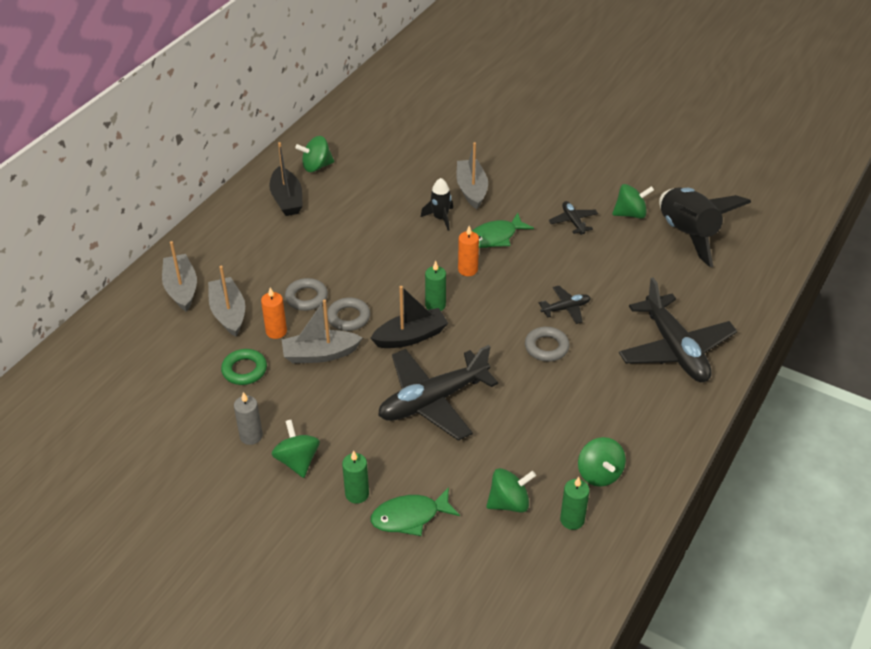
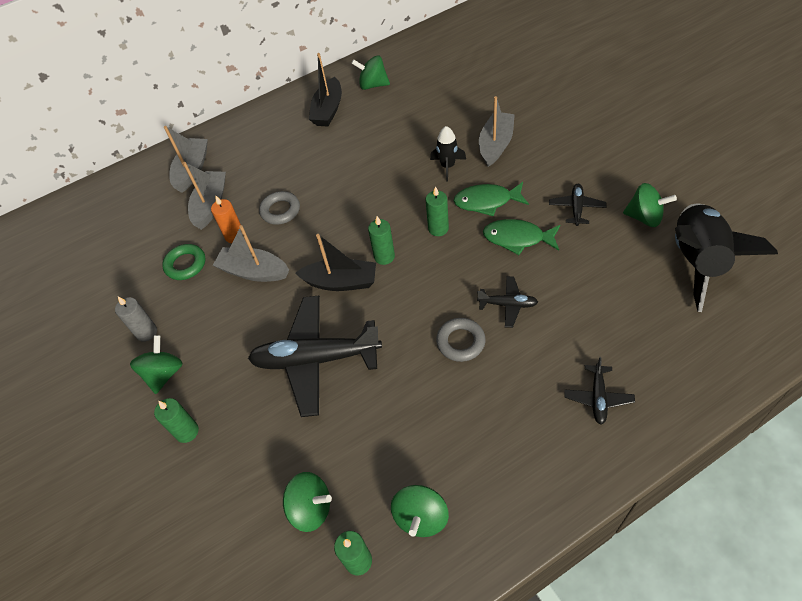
camera: 35 degrees right, 10 degrees up
grey ring [327,297,370,331] -> none
green fish [371,487,460,536] -> green fish moved to [483,219,560,255]
orange candle [458,226,479,276] -> green candle [426,186,449,236]
black plane [619,278,737,382] -> black plane [564,357,635,424], size x0.46

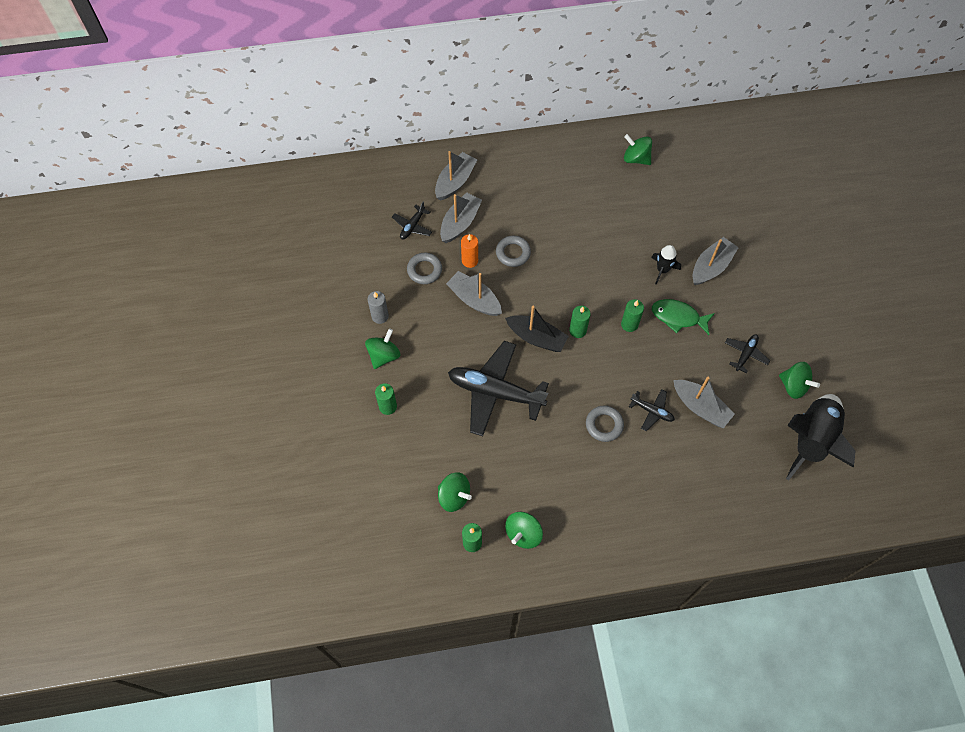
camera: 15 degrees right, 10 degrees up
green ring [162,244,206,280] -> grey ring [407,253,442,284]
black boat [309,53,342,127] -> none
green fish [483,219,560,255] -> none
black plane [564,357,635,424] -> black plane moved to [392,201,432,240]
none -> grey boat [673,377,735,428]

